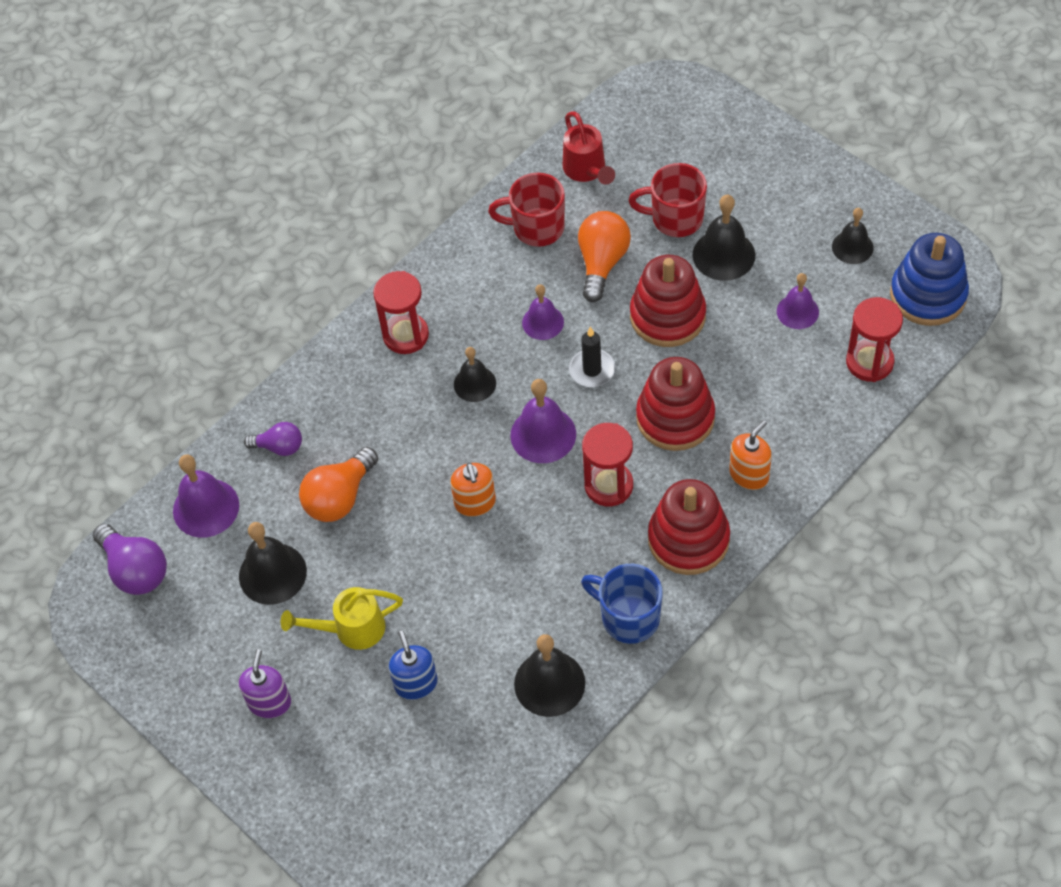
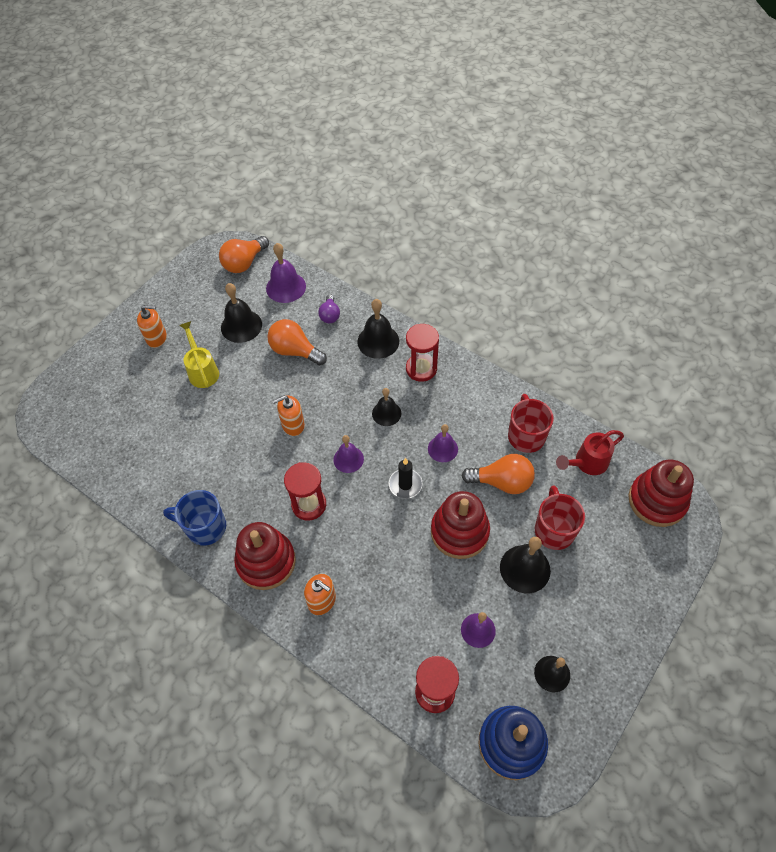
camera: 80 degrees right, 0 degrees up
purple light bulb [93,524,167,595] -> orange light bulb [219,236,269,273]
purple soap dispenser [239,649,291,718] -> orange soap dispenser [137,305,167,348]
blue soap dispenser [389,631,438,700] -> none
purple bell [510,379,576,463] -> purple bell [333,435,364,473], size x0.66
black bell [514,634,585,717] -> black bell moved to [357,299,399,359]
blue mug [581,564,663,644] -> blue mug turned 105 degrees counterclockwise [163,490,226,546]
red stacking toy [636,357,715,451] -> red stacking toy moved to [628,459,694,527]

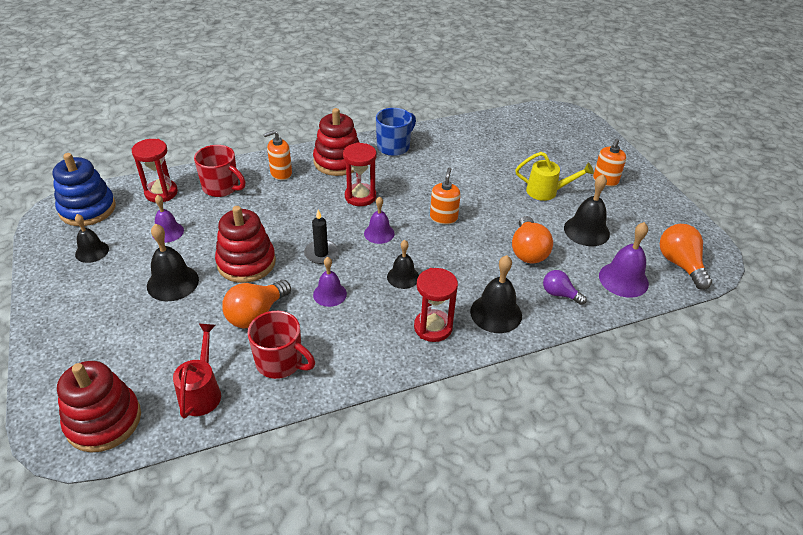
camera: 120 degrees right, 15 degrees down
orange light bulb [267,319,327,365] -> orange light bulb turned 120 degrees clockwise [512,216,553,264]
red mug [535,485,585,550] -> red mug moved to [194,145,246,197]

